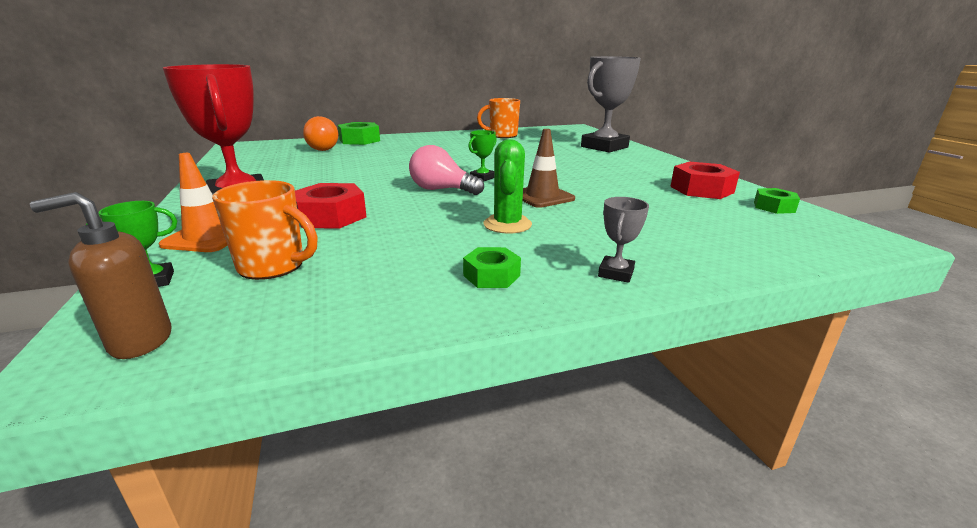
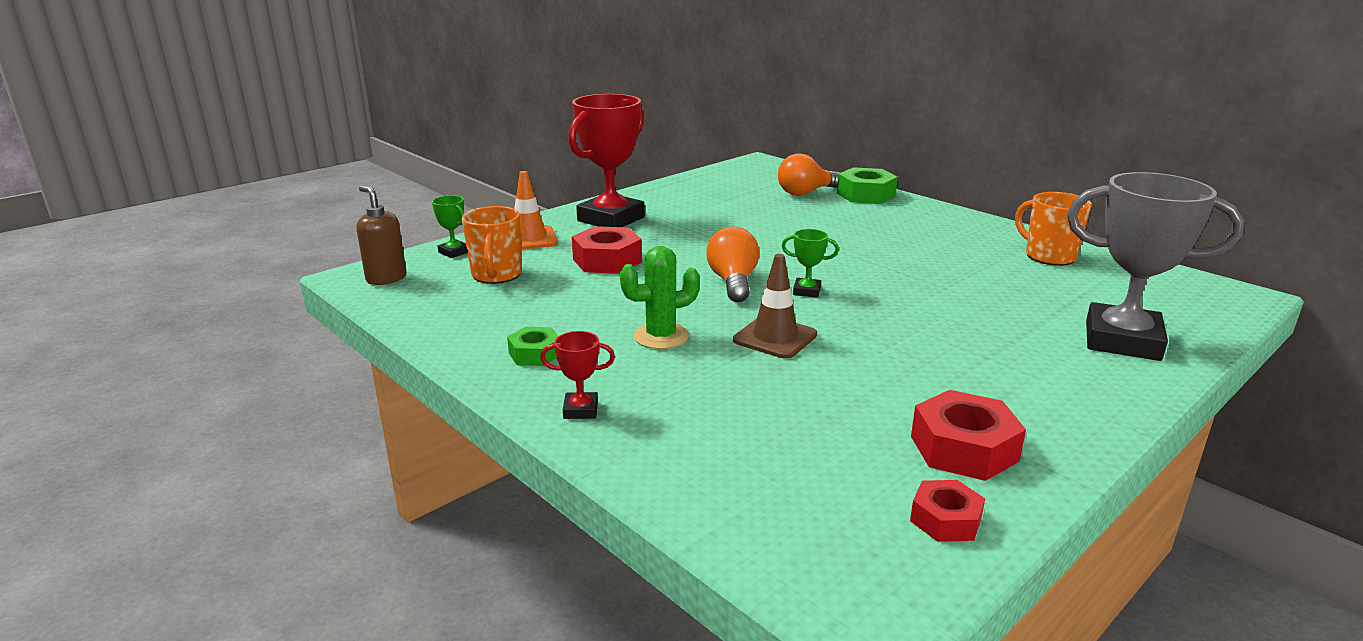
camera: 65 degrees right, 0 degrees up
pink light bulb [409,145,484,195] -> orange light bulb [706,227,760,302]
grey trophy [598,197,649,283] -> red trophy [540,331,615,419]
green nut [754,188,800,214] -> red nut [910,480,985,542]

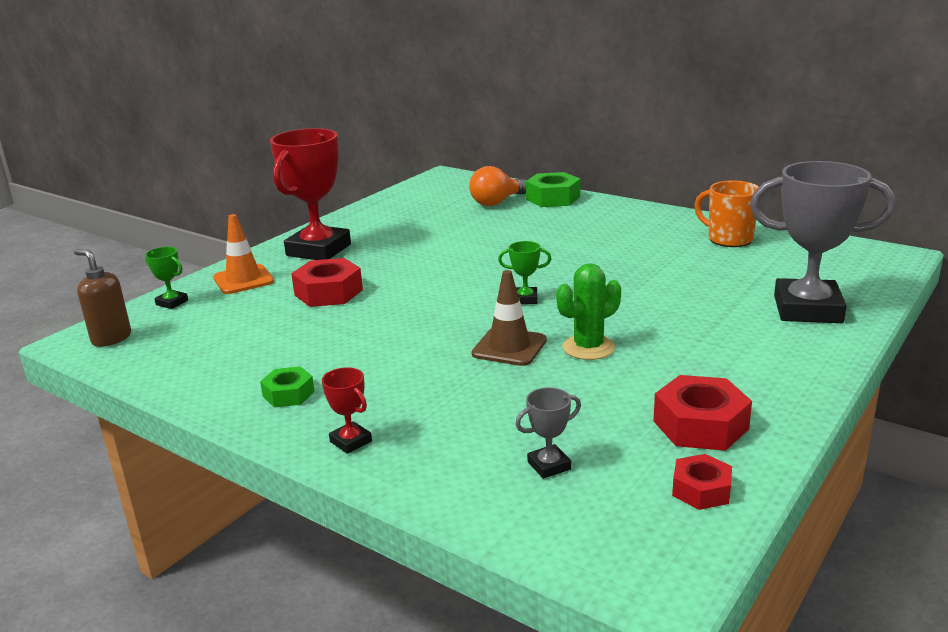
camera: 10 degrees left, 0 degrees up
orange mug [462,206,522,284] -> none
red trophy [540,331,615,419] -> red trophy turned 60 degrees clockwise [322,367,372,454]
green cactus [620,246,700,349] -> green cactus moved to [556,263,621,360]
orange light bulb [706,227,760,302] -> none
none -> grey trophy [515,387,581,479]

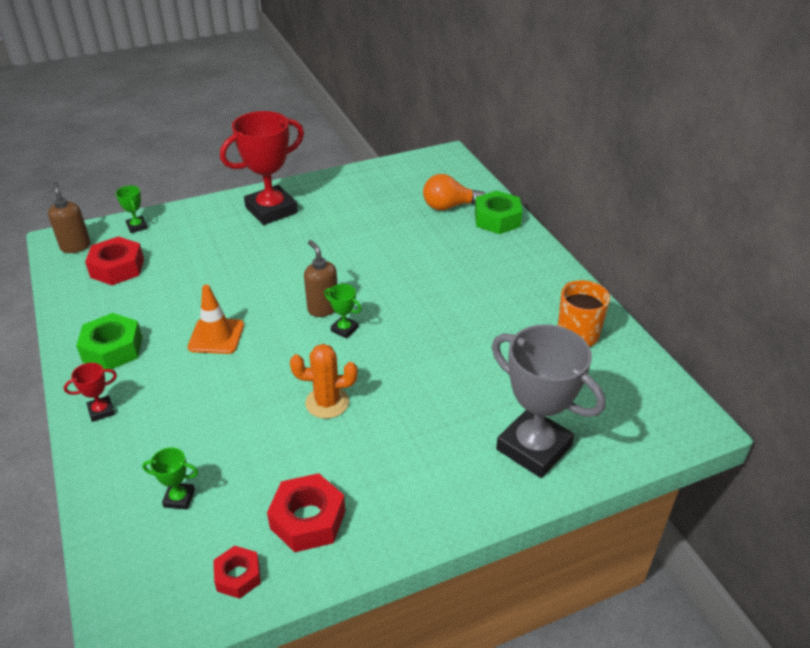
camera: 30 degrees right, 15 degrees up
orange traffic cone [213,214,274,294] -> orange traffic cone moved to [188,285,244,354]
green nut [260,366,315,408] -> green nut [76,313,142,370], size x1.64
red nut [291,258,363,307] -> red nut moved to [85,236,144,285]
red trophy [322,367,372,454] -> red trophy turned 75 degrees clockwise [64,363,117,422]
brown traffic cone [471,270,547,366] -> none
grey trophy [515,387,581,479] -> green trophy [142,447,198,510]
green cactus [556,263,621,360] -> orange cactus [290,344,357,419]
none -> brown soap dispenser [304,240,338,317]

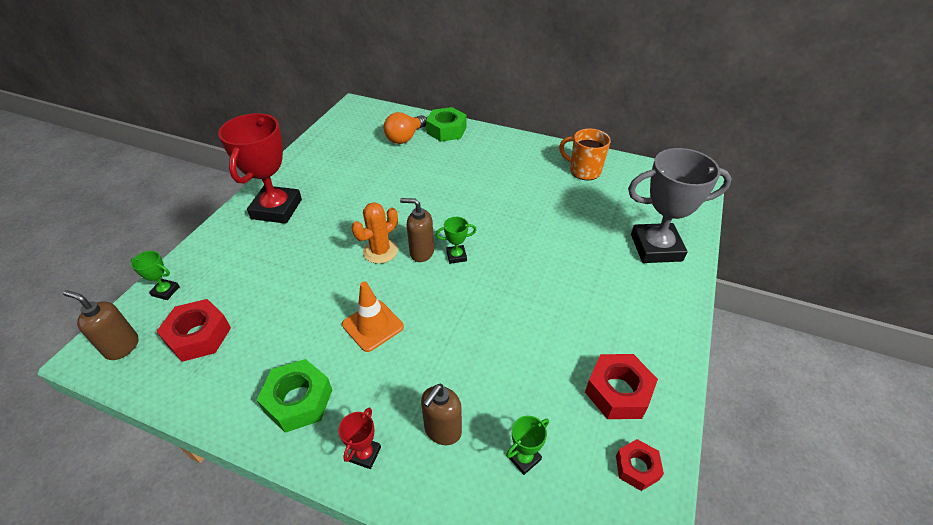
camera: 45 degrees left, 5 degrees up
orange cactus [290,344,357,419] -> orange cactus moved to [352,202,398,264]
none -> brown soap dispenser [421,384,462,445]

